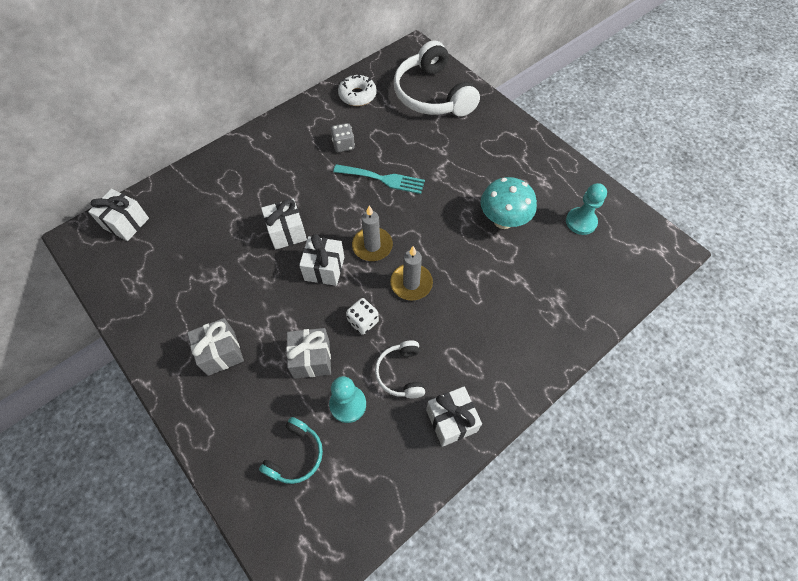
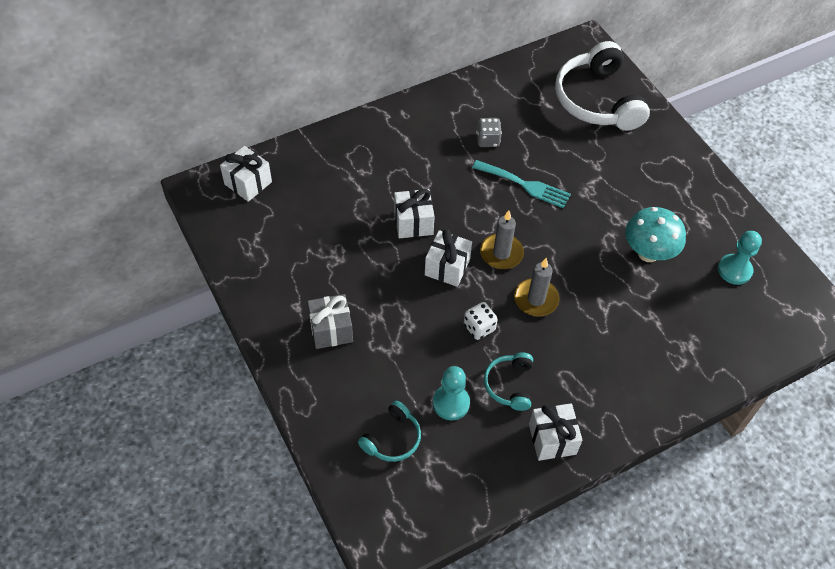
camera: 10 degrees right, 5 degrees down
grey gift [286,328,331,379] -> none
white donut [338,75,377,106] -> none
white headphones [375,341,425,398] -> turquoise headphones [484,352,533,411]

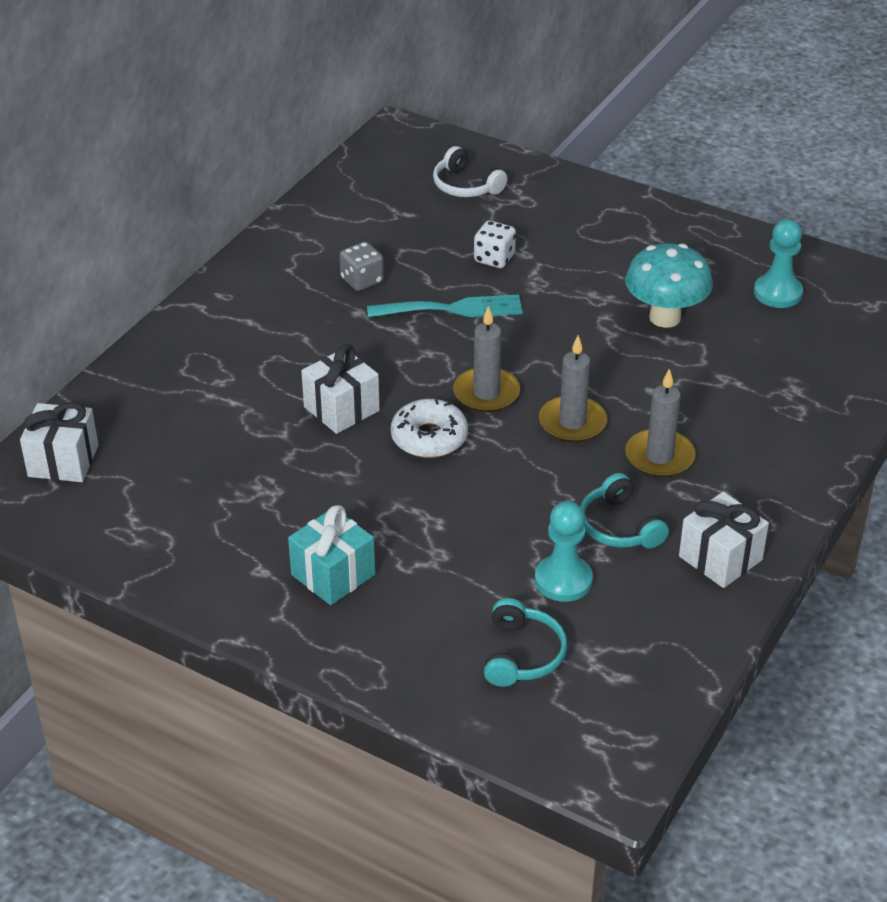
camera: 30 degrees left, 15 degrees down
grey gift [307,294,353,349] -> turquoise gift [288,505,375,605]
white gift [425,229,472,287] -> white donut [391,399,468,458]
white dice [464,302,498,340] -> white dice moved to [474,221,516,268]
white headphones [555,41,650,131] -> white headphones [433,146,507,197], size x0.49
none -> grey candle [625,369,695,477]

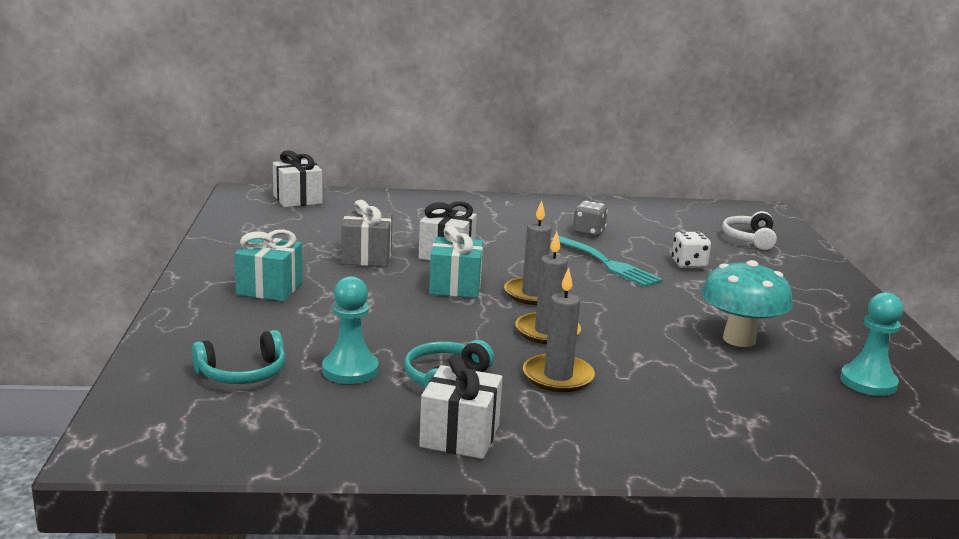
camera: 55 degrees right, 20 degrees down
white donut [391,399,468,458] -> turquoise gift [429,226,483,298]
none -> grey gift [341,200,393,267]

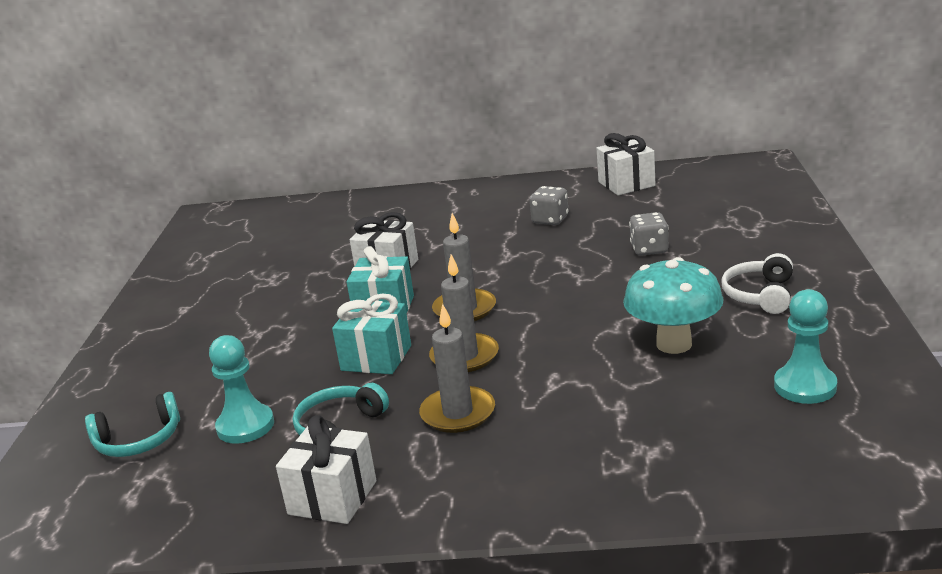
camera: 10 degrees right, 5 degrees up
turquoise gift [234,229,302,301] -> turquoise gift moved to [332,293,411,374]
white gift [273,150,323,207] -> white gift moved to [596,133,656,195]
grey gift [341,200,393,267] -> none
turquoise fork [559,236,663,287] -> none
white dice [672,231,711,268] -> grey dice [629,212,669,256]
white headphones [722,211,777,250] -> white headphones moved to [721,253,793,314]

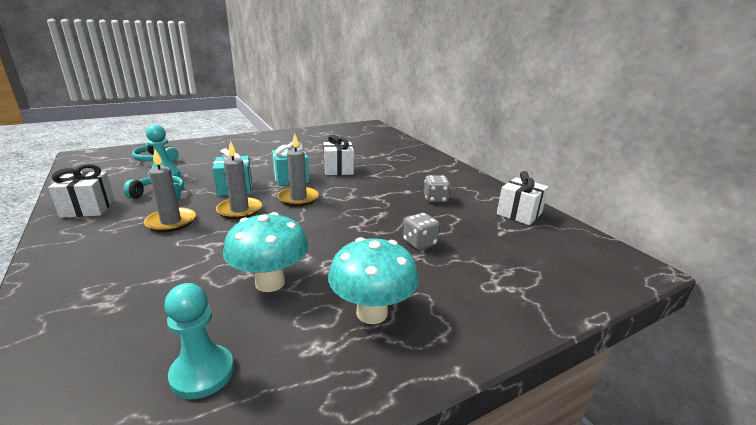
camera: 55 degrees right, 0 degrees up
white headphones [721,253,793,314] -> turquoise mushroom [328,237,419,324]

